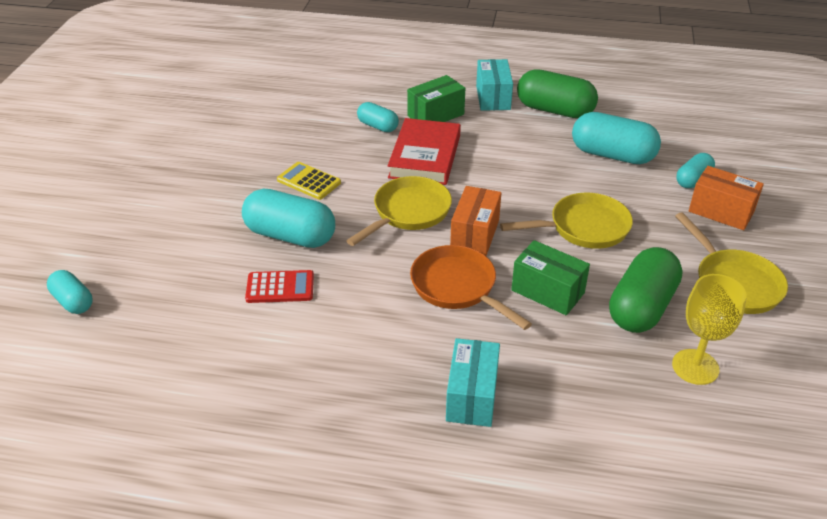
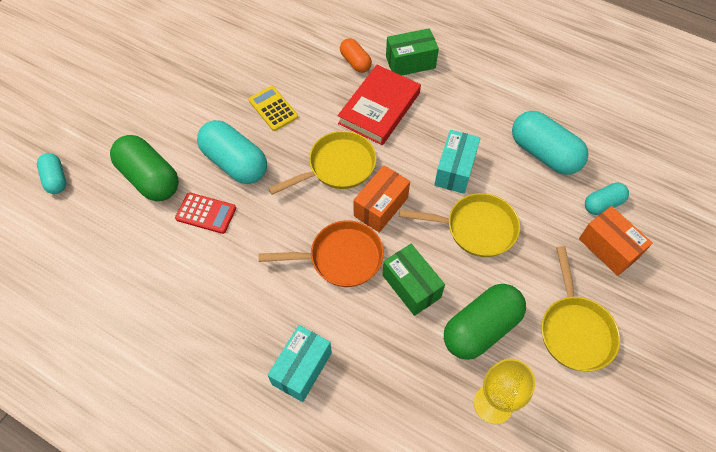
camera: 20 degrees right, 20 degrees up
turquoise capsule [357,102,399,132] -> orange capsule [340,38,372,73]
orange pan [410,245,532,330] -> orange pan turned 105 degrees clockwise [259,220,384,287]
turquoise box [476,59,513,111] -> turquoise box moved to [434,130,481,194]
green capsule [517,69,598,118] -> green capsule moved to [110,135,179,201]

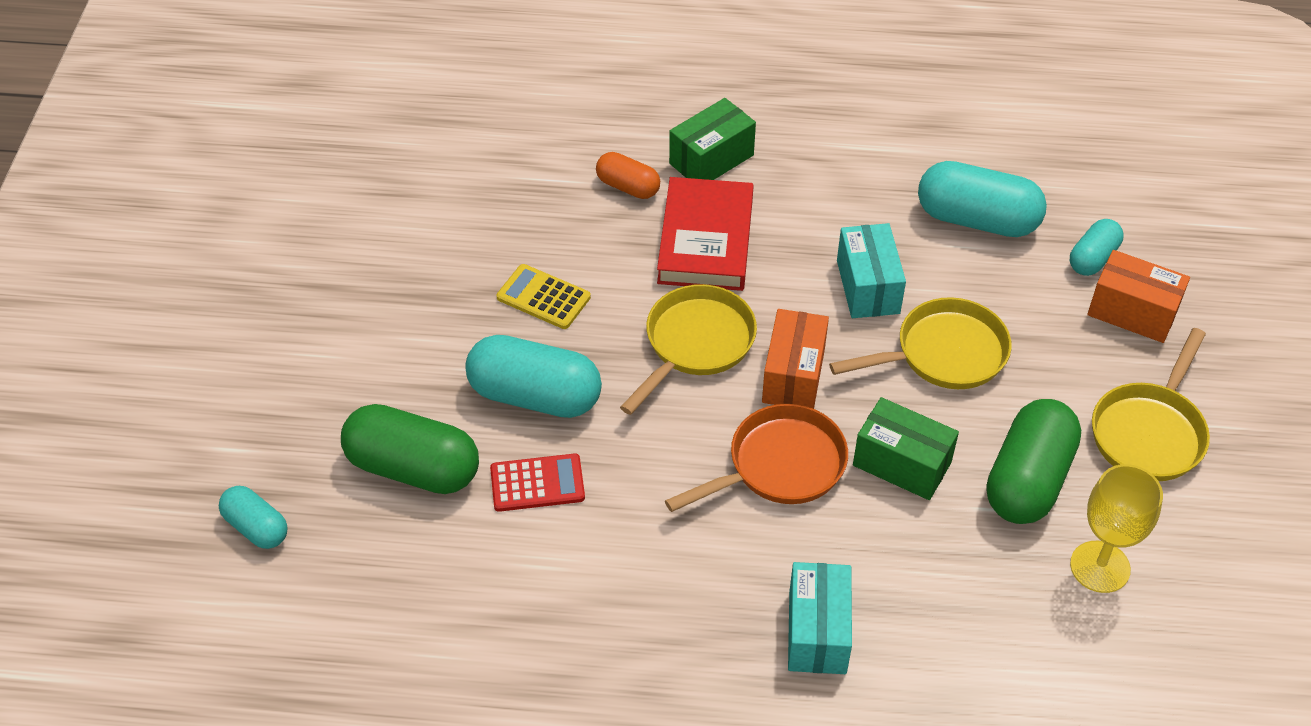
camera: 25 degrees left, 10 degrees down
yellow pan [541,246,620,371] -> yellow pan turned 60 degrees clockwise [1092,328,1210,481]

